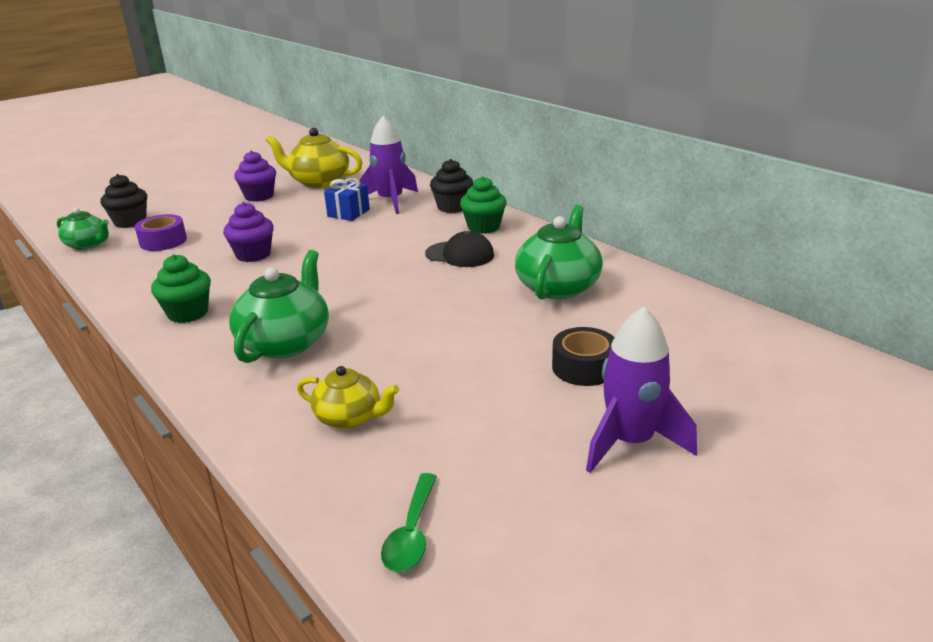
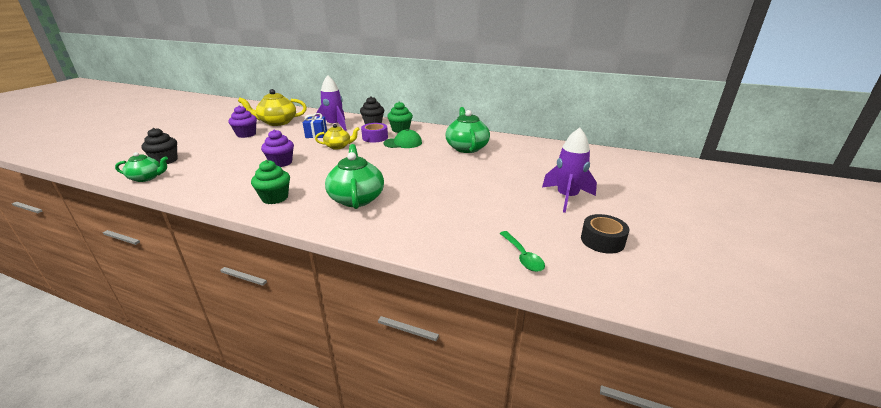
camera: 30 degrees left, 0 degrees up
purple tape [135,214,187,251] -> purple tape moved to [361,123,388,143]
yellow teapot [297,366,399,429] -> yellow teapot moved to [315,124,360,150]
black cap [425,231,494,267] -> green cap [384,129,422,148]
black tape [552,327,615,386] -> black tape moved to [581,214,629,254]

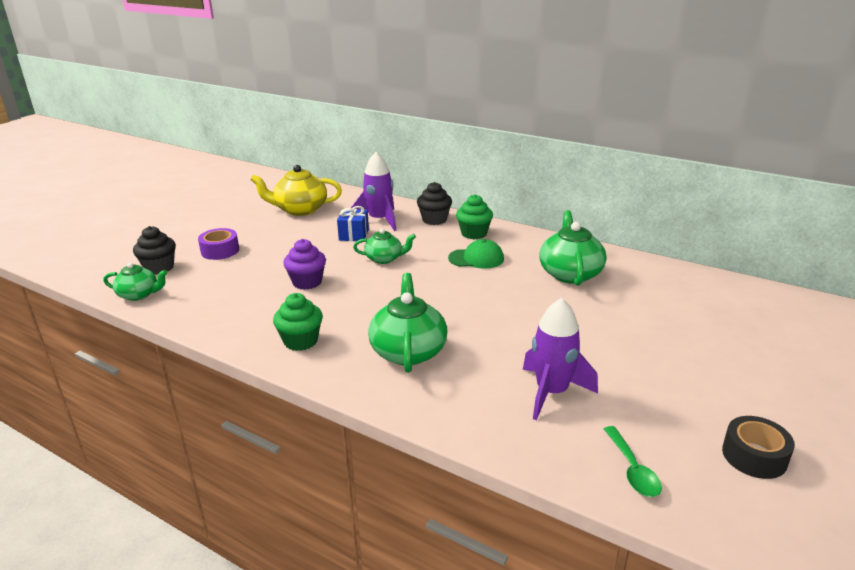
camera: 10 degrees right, 0 degrees up
purple cupcake [229,105,257,138] -> none
yellow teapot [315,124,360,150] -> green teapot [353,229,416,264]
purple tape [361,123,388,143] -> purple tape moved to [198,228,239,260]
purple rocket [542,128,597,213] -> purple rocket moved to [523,298,598,420]

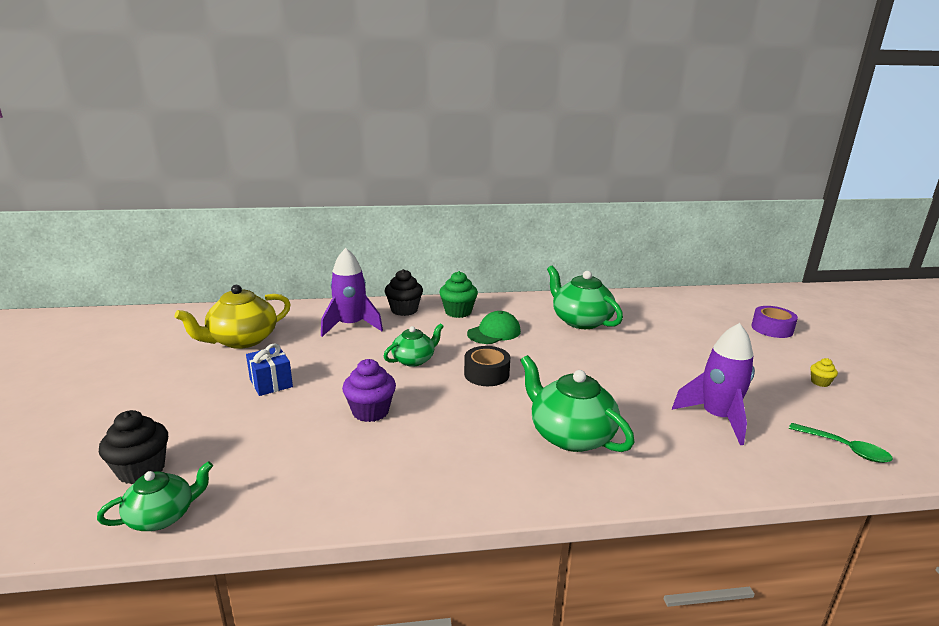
camera: 40 degrees left, 5 degrees down
purple tape [198,228,239,260] -> purple tape moved to [751,306,798,338]
green cupcake [273,293,323,351] -> none
blue gift [337,206,369,241] -> blue gift moved to [246,344,293,396]
black tape [722,416,795,479] -> black tape moved to [464,346,510,386]
none -> yellow cupcake [810,358,838,387]

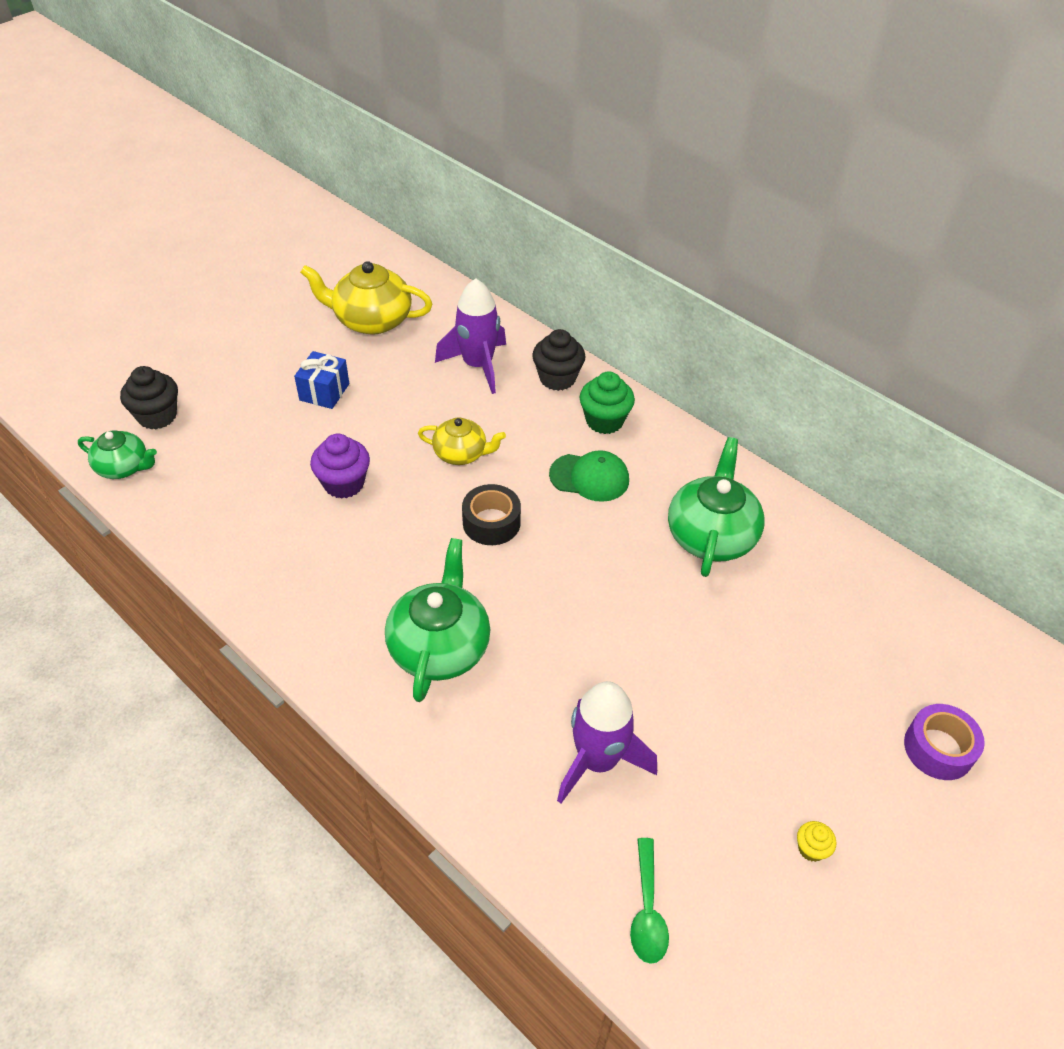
camera: 50 degrees right, 25 degrees up
green teapot [384,323,444,367] -> yellow teapot [418,417,506,465]

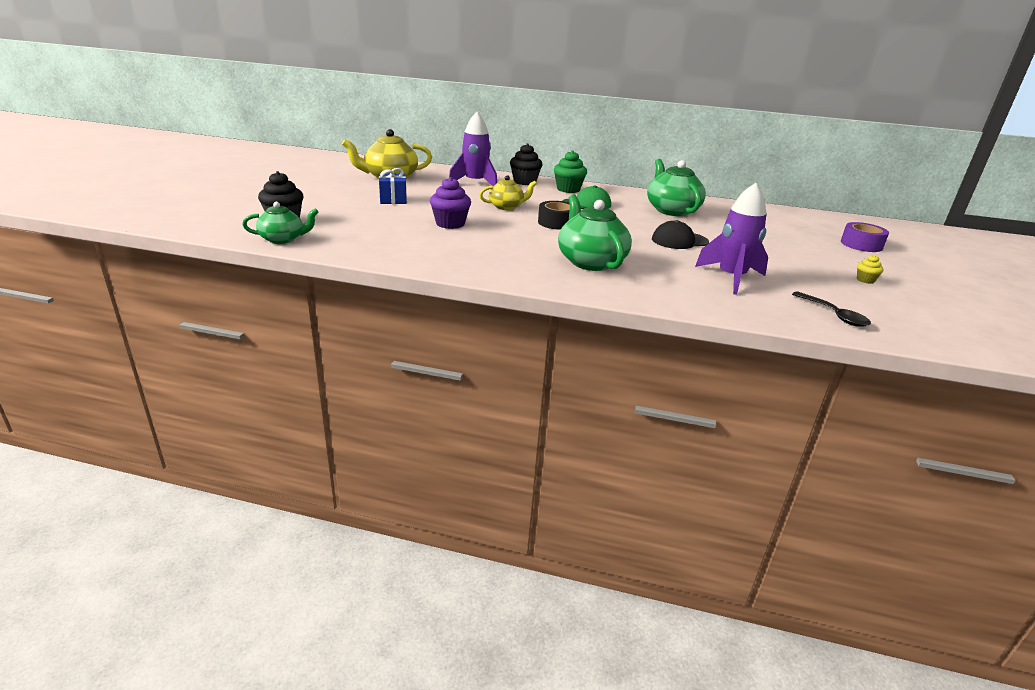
camera: 30 degrees left, 20 degrees down
green spoon [630,838,669,964] -> black spoon [792,292,871,327]
none -> black cap [652,220,709,249]

